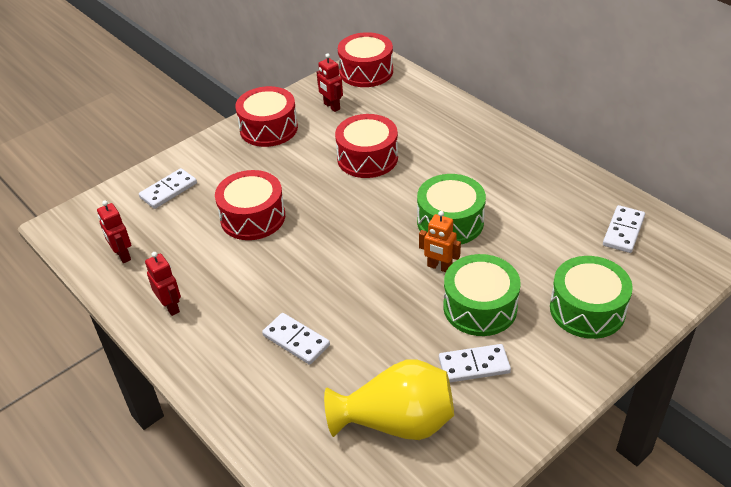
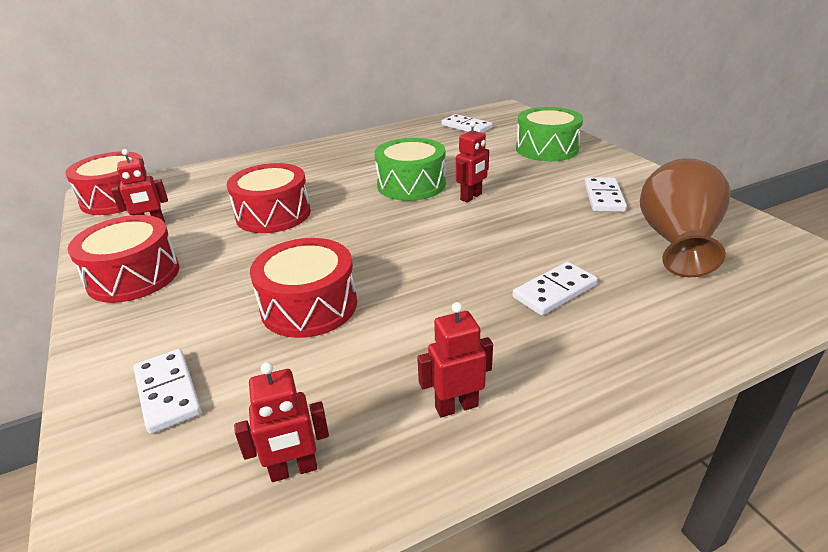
camera: 75 degrees left, 10 degrees down
yellow vase [324,359,454,440] -> brown vase [640,158,730,277]
orange robot [419,211,461,272] -> red robot [456,121,489,202]
green drum [443,254,521,336] -> none

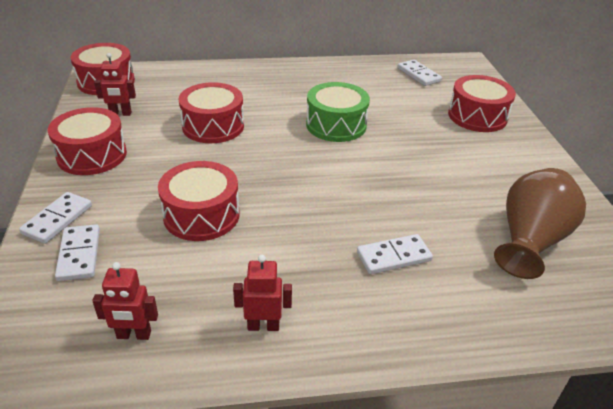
camera: 15 degrees right, 5 degrees up
red robot [456,121,489,202] -> none
green drum [516,107,583,161] -> red drum [448,75,516,132]
white domino [584,177,627,212] -> white domino moved to [19,192,92,244]

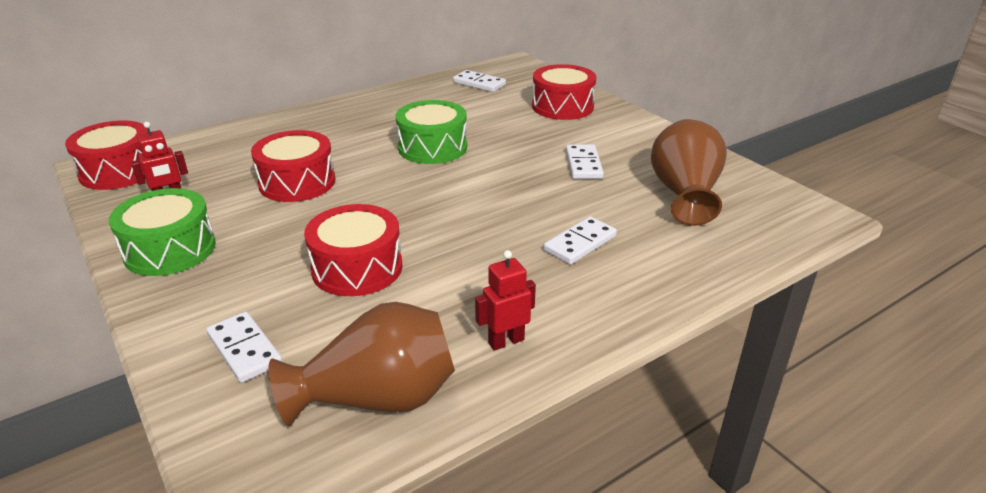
camera: 25 degrees left, 5 degrees down
white domino [19,192,92,244] -> white domino moved to [566,144,604,179]
red drum [48,107,127,175] -> green drum [109,188,216,276]
red robot [92,262,158,340] -> brown vase [269,302,455,426]

